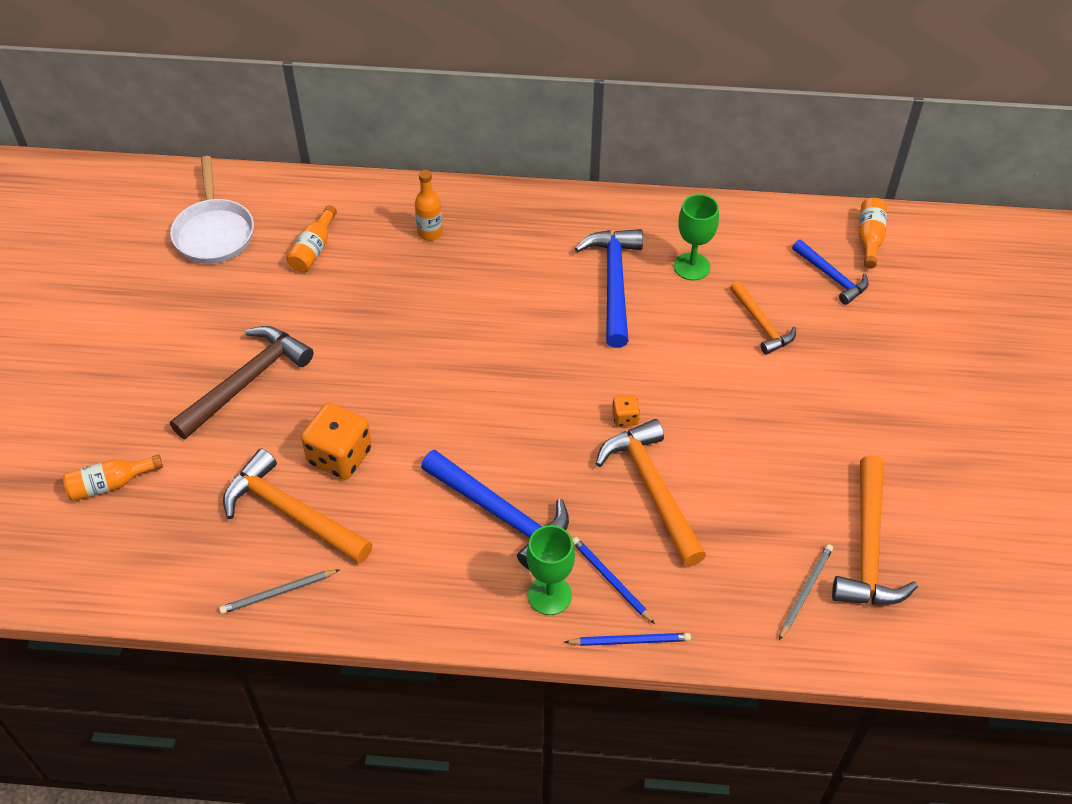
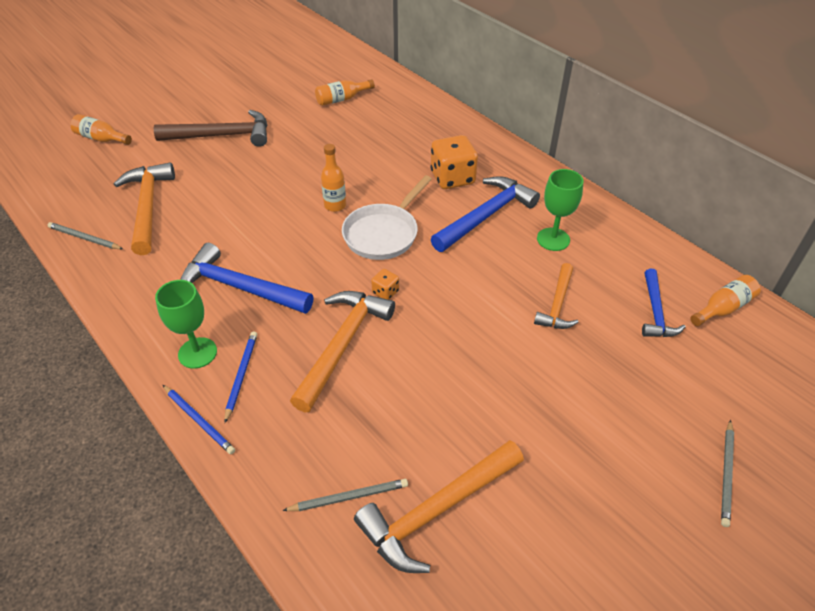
camera: 45 degrees right, 5 degrees down
white pan [170,156,254,264] -> white pan moved to [342,175,432,260]
orange dice [301,403,372,480] -> orange dice moved to [431,135,478,189]
orange bottle [415,170,443,241] -> orange bottle moved to [321,144,346,212]
blue hammer [421,449,569,570] -> blue hammer turned 120 degrees clockwise [180,243,314,314]
none -> grey pencil [721,420,734,527]

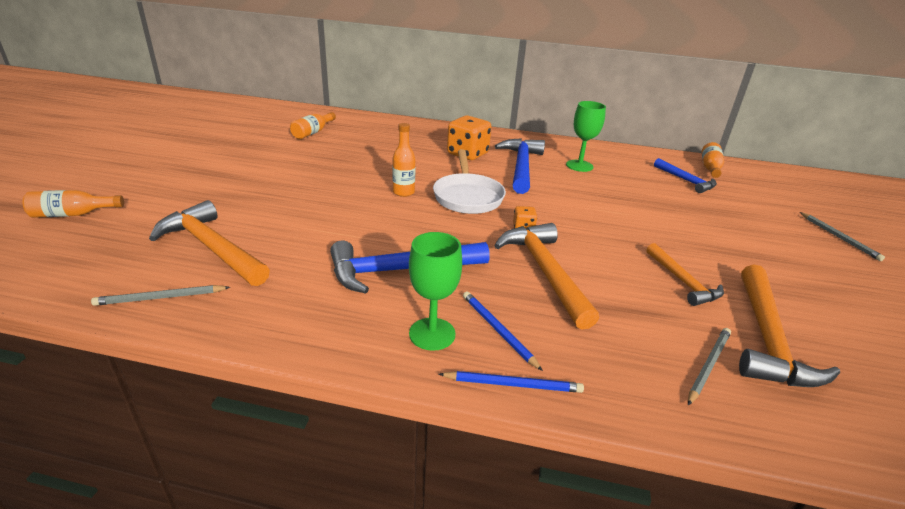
camera: 40 degrees left, 15 degrees down
brown hammer [154,110,267,147] -> none
orange hammer [534,263,579,329] -> orange hammer moved to [646,243,724,306]

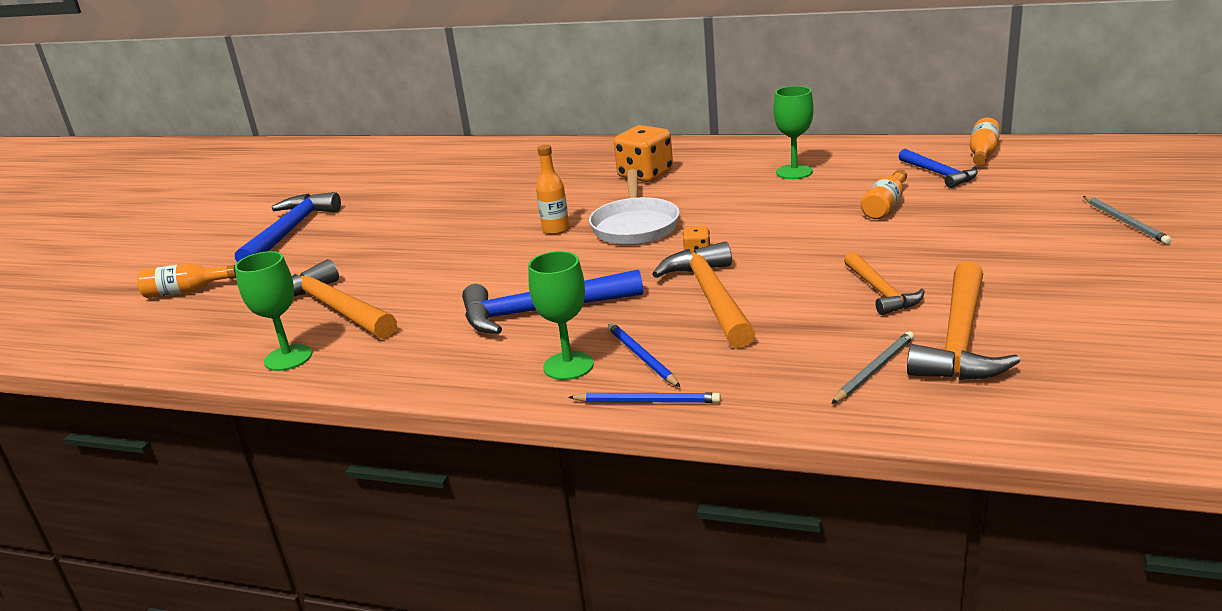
camera: 10 degrees right, 5 degrees down
grey pencil [91,285,230,306] -> green goblet [235,251,312,371]
orange bottle [290,112,336,139] -> orange bottle moved to [861,169,907,219]
blue hammer [495,138,545,194] -> blue hammer moved to [235,192,341,262]

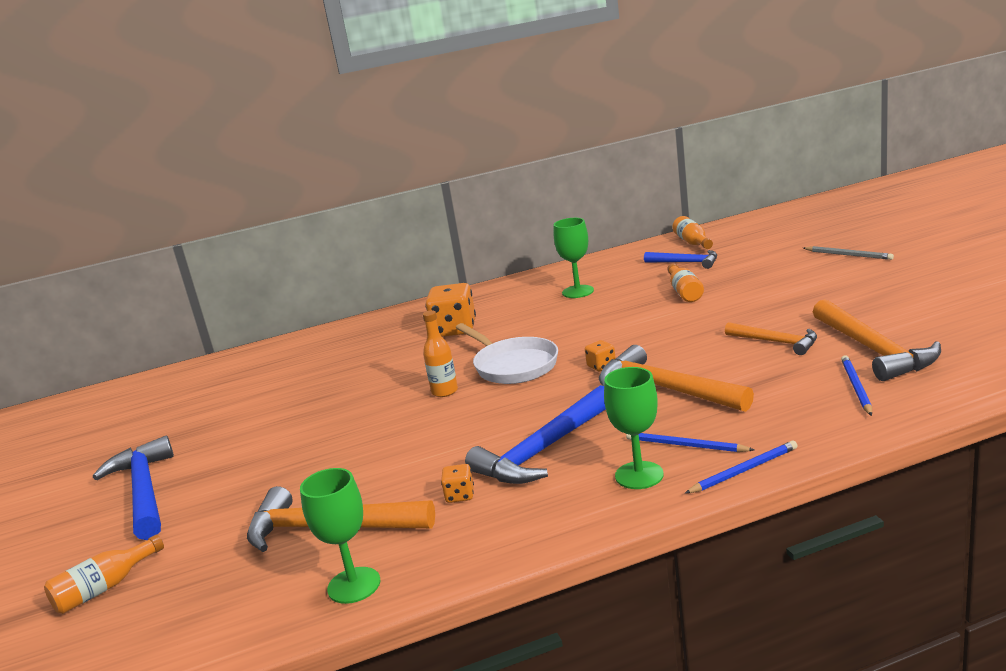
camera: 35 degrees left, 5 degrees down
grey pencil [831,331,914,404] -> blue pencil [841,355,872,416]
none -> orange dice [441,464,474,503]

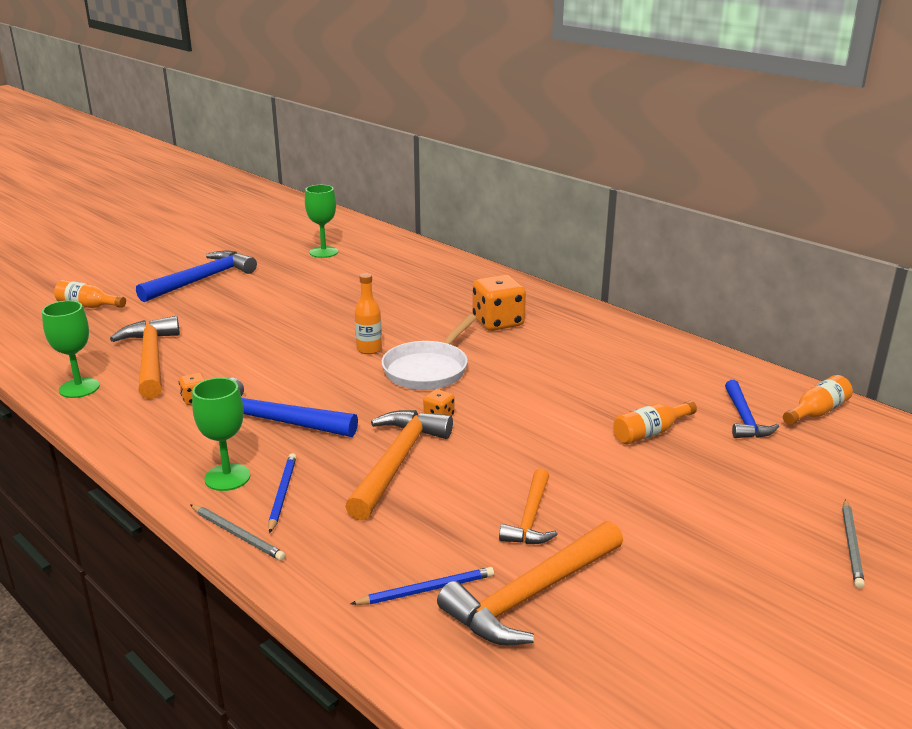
camera: 60 degrees right, 5 degrees up
green goblet [554,218,594,298] -> green goblet moved to [305,185,338,258]
blue pencil [684,441,797,494] -> grey pencil [190,505,286,561]

